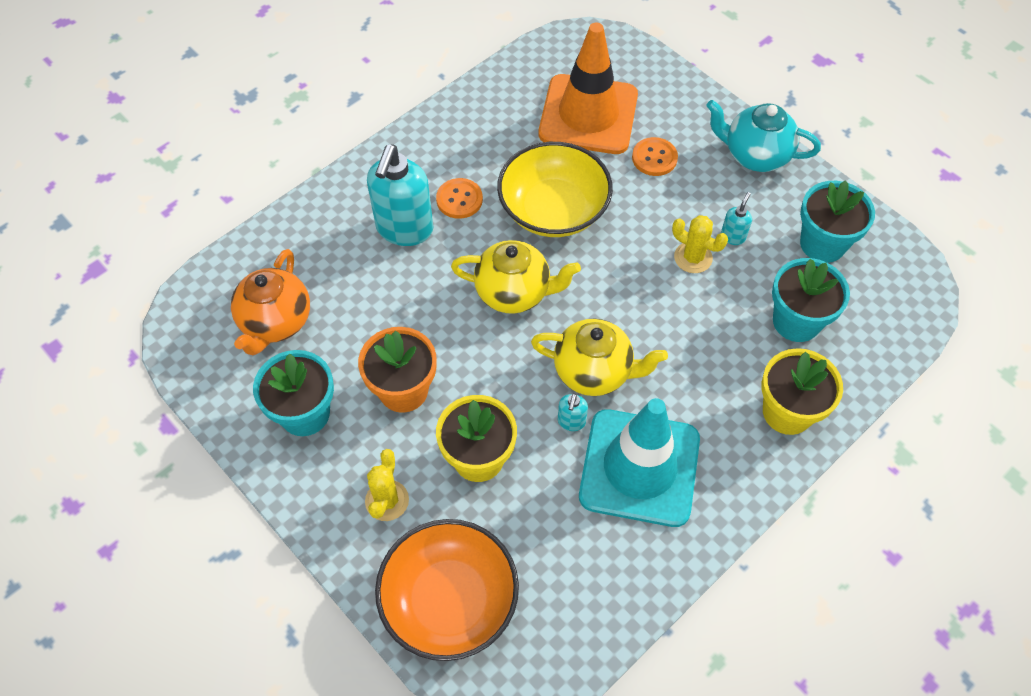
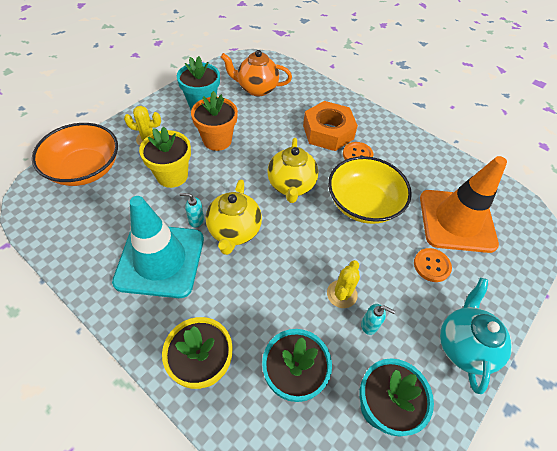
camera: 80 degrees right, 5 degrees down
turquoise soap dispenser [367,144,433,246] -> orange nut [303,101,358,151]

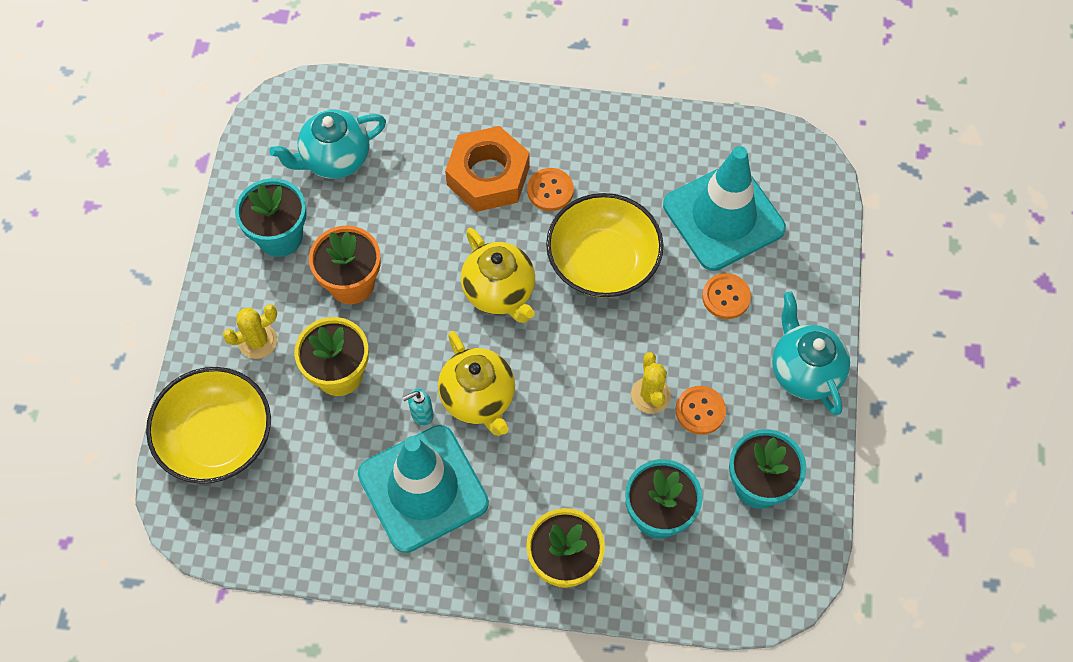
camera: 30 degrees left, 10 degrees up
orange bowl [32,123,118,186] -> yellow bowl [146,367,271,484]
orange teapot [221,50,292,96] -> turquoise teapot [269,110,386,179]
turquoise soap dispenser [361,304,395,335] -> orange button [676,386,726,435]
orange traffic cone [420,156,507,253] -> turquoise traffic cone [663,146,786,271]

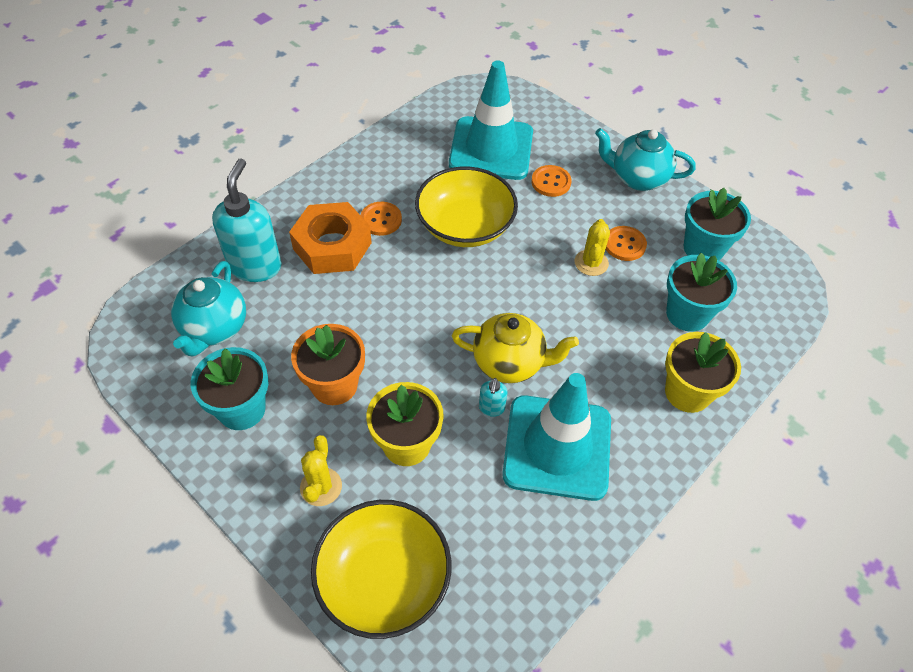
camera: 55 degrees left, 10 degrees down
yellow teapot [461,228,535,323] -> none
yellow cactus [631,352,671,414] -> yellow cactus turned 75 degrees clockwise [575,219,610,276]
none -> turquoise soap dispenser [212,158,282,282]

